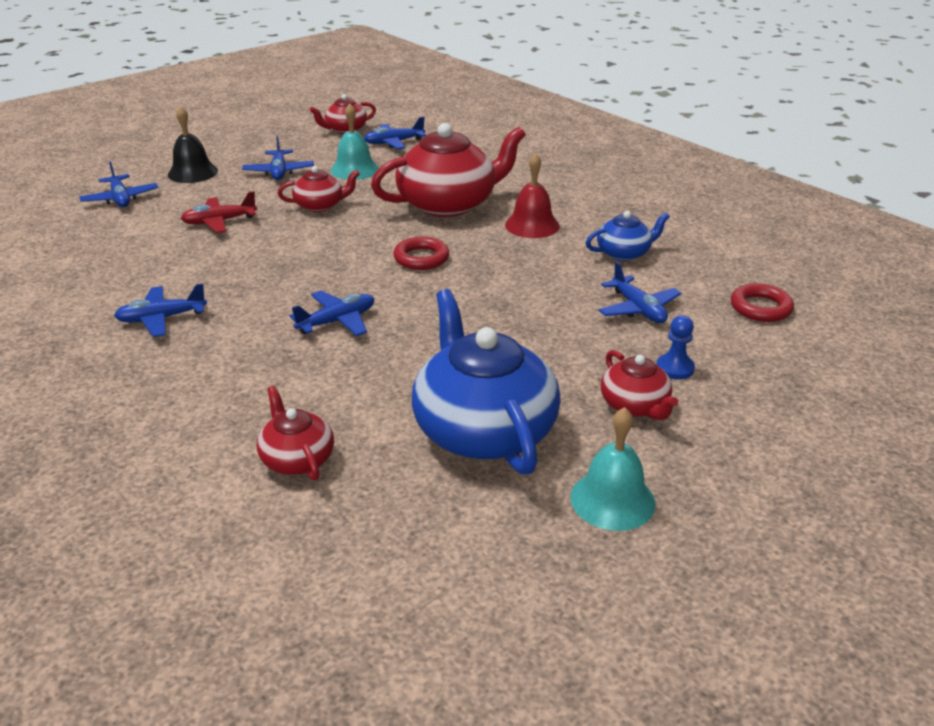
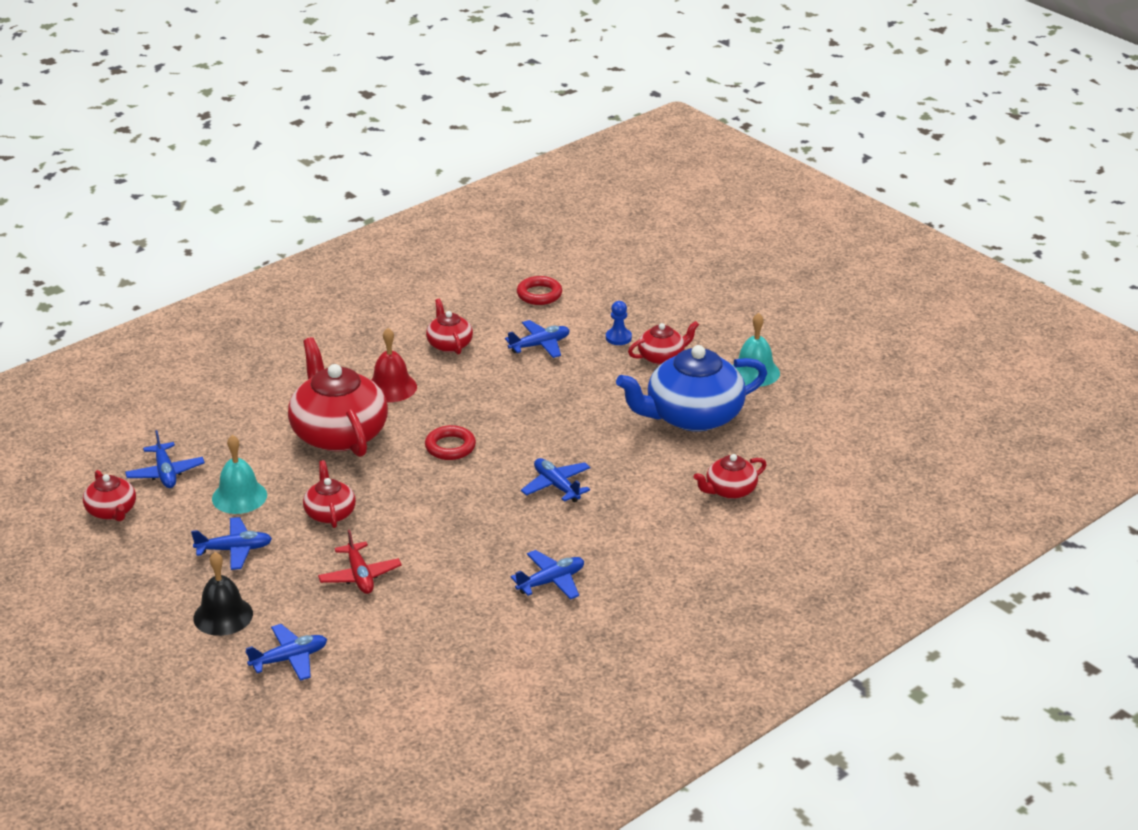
camera: 90 degrees left, 0 degrees up
blue plane [114,283,207,337] -> blue plane turned 105 degrees counterclockwise [511,550,584,600]
blue teapot [586,211,670,261] -> red teapot [426,299,473,354]

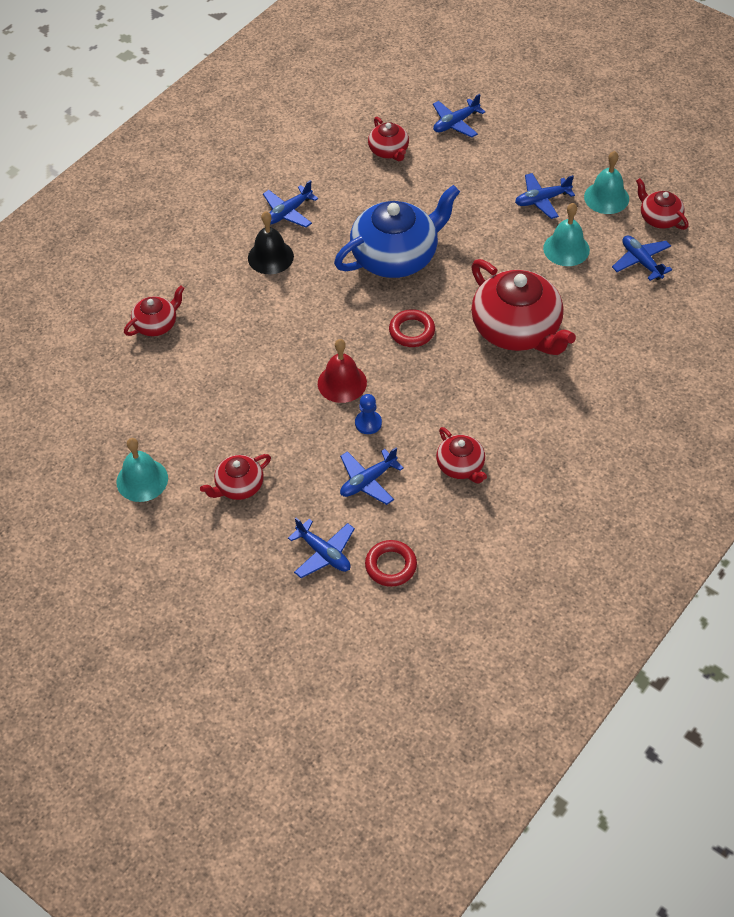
camera: 170 degrees right, 20 degrees up
black bell [194,552,253,636] -> black bell moved to [248,211,294,274]
red teapot [303,460,356,528] -> red teapot moved to [368,117,409,161]
red plane [318,529,402,594] -> none
red bell [371,328,417,402] -> red bell moved to [318,339,367,403]
blue plane [521,458,591,502] -> blue plane moved to [288,518,355,578]
blue pawn [606,301,632,345] -> blue pawn moved to [355,394,382,434]
blue teapot [616,345,767,432] -> blue teapot moved to [334,185,460,278]
none -> turquoise bell [584,151,629,214]

